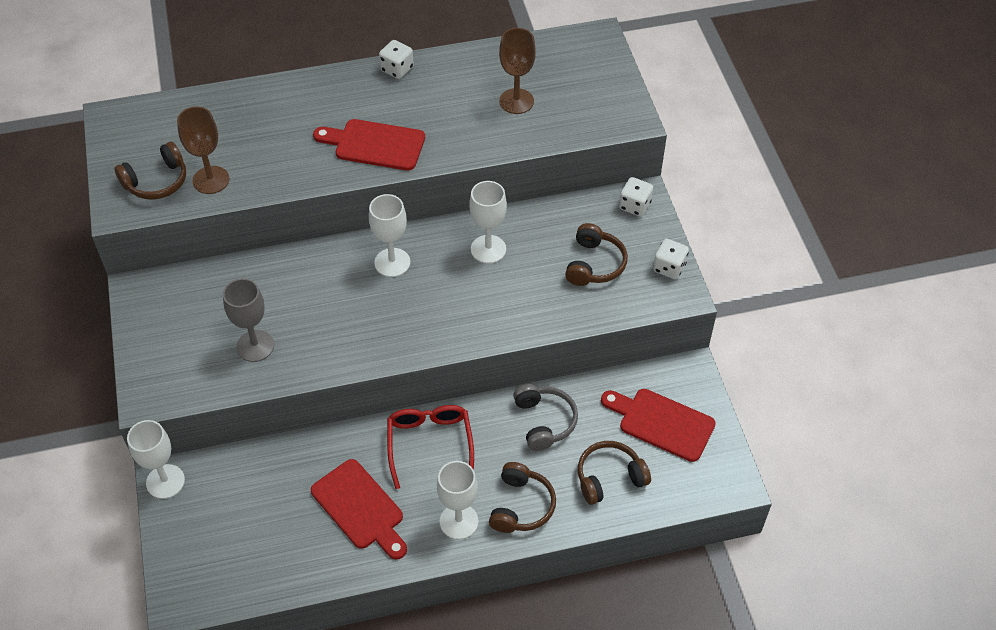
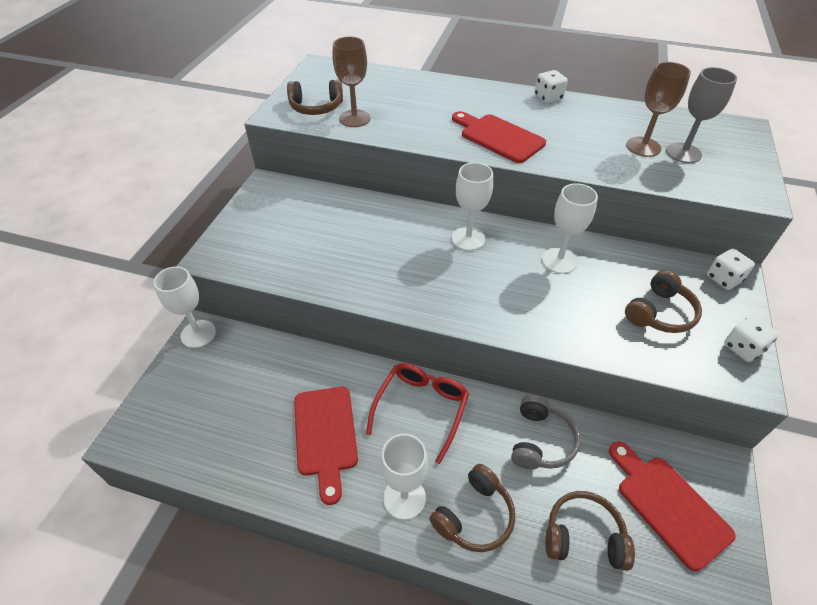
camera: 30 degrees right, 5 degrees down
grey goblet [223,278,274,362] -> grey goblet moved to [666,67,737,163]

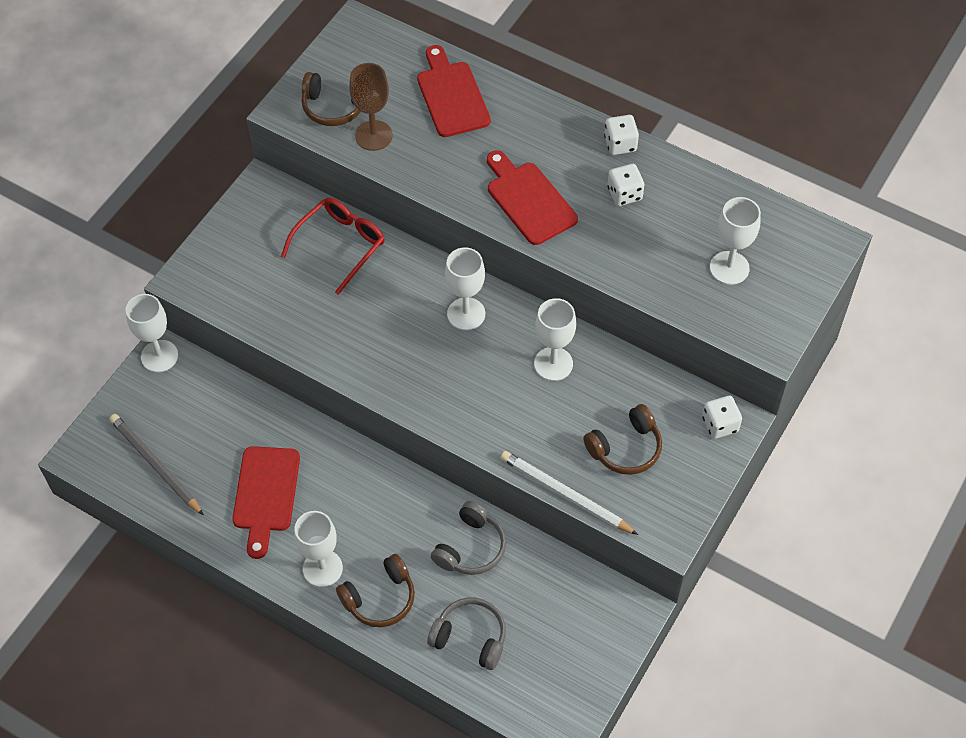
camera: 15 degrees right, 10 degrees up
red glasses [366,363,469,464] -> red glasses moved to [281,198,384,295]
brown headphones [545,491,635,571] -> grey headphones [427,598,506,670]
red cutting board [609,441,736,571] -> red cutting board moved to [417,45,491,137]
brown goblet [626,62,691,157] -> none
grey goblet [666,67,737,163] -> white goblet [710,197,761,285]
white dice [724,315,779,362] -> white dice moved to [608,164,644,206]
none -> grey pencil [109,414,204,516]
none -> white pencil [501,451,638,535]

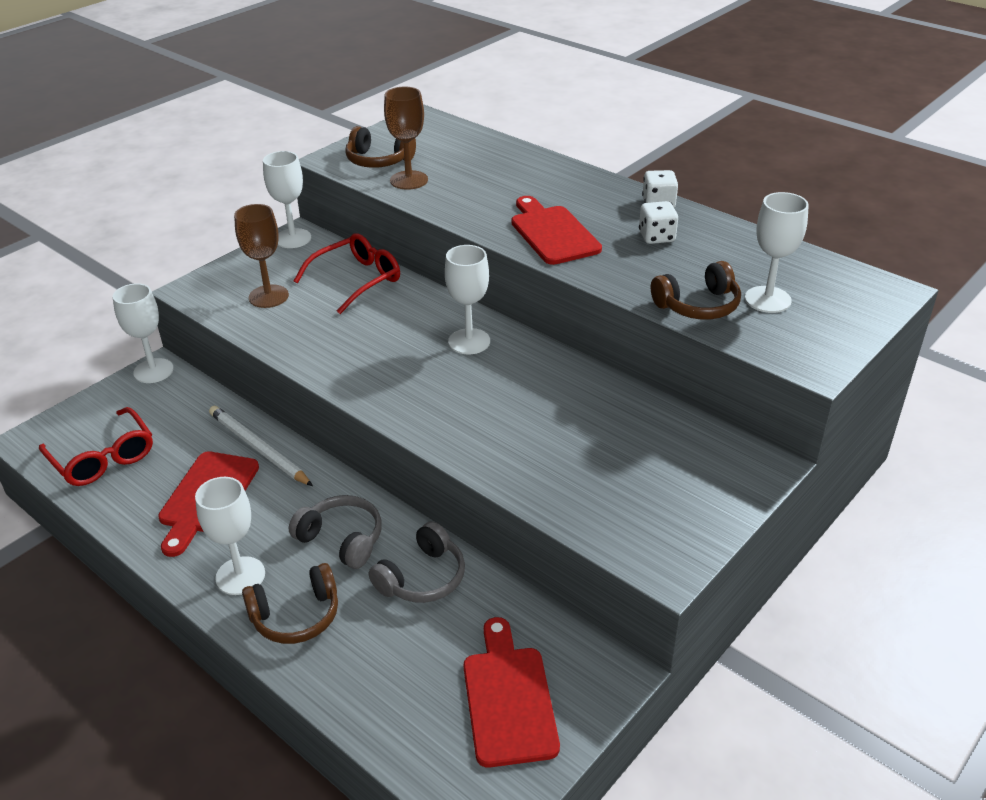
camera: 10 degrees right, 20 degrees down
grey pencil [109,414,204,516] -> red glasses [39,407,153,486]
red cutting board [417,45,491,137] -> red cutting board moved to [463,617,560,768]
grey headphones [427,598,506,670] -> grey headphones moved to [289,495,382,569]
white pencil [501,451,638,535] -> white pencil moved to [209,406,313,486]
white goblet [534,298,576,381] -> white goblet moved to [263,151,311,248]
brown headphones [583,404,662,475] -> brown headphones moved to [651,261,741,319]
white dice [702,396,742,439] -> none
none -> brown goblet [234,204,289,308]

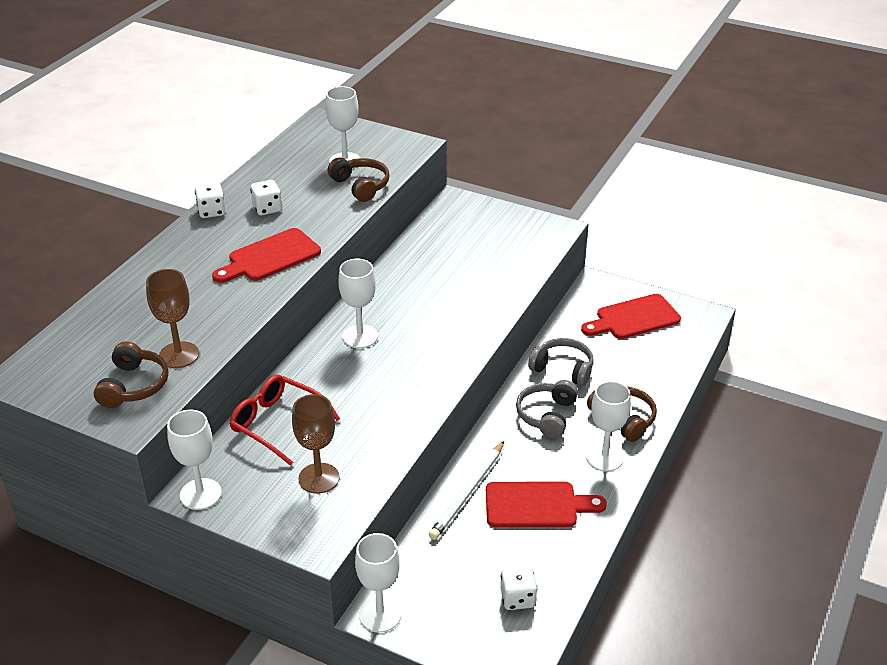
camera: 105 degrees left, 0 degrees up
red glasses [39,407,153,486] -> white dice [500,566,537,610]

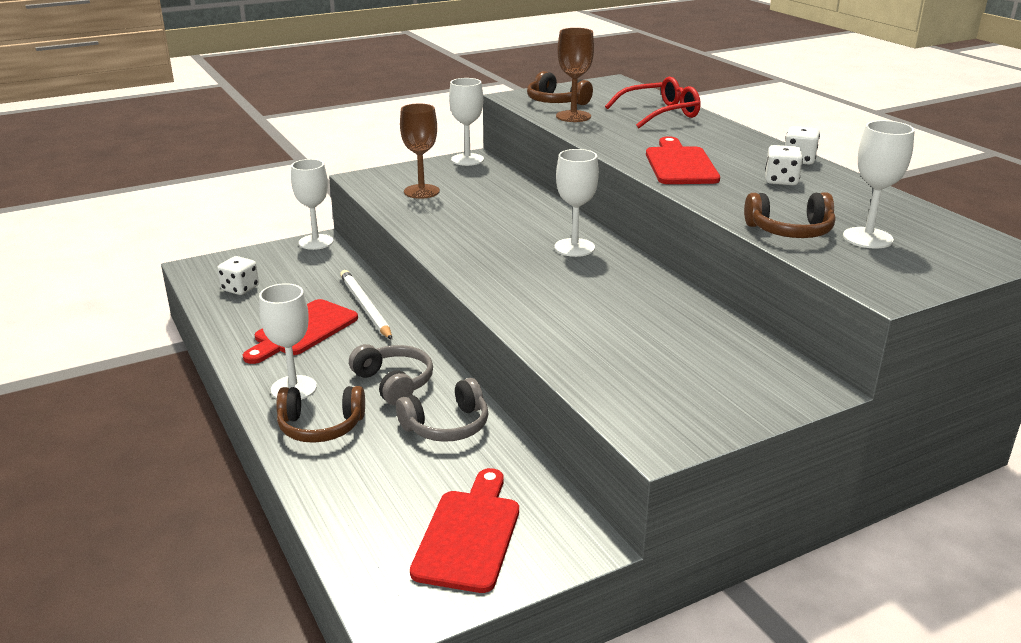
camera: 125 degrees right, 10 degrees down
red glasses [230,375,340,466] -> red glasses moved to [605,77,701,128]

